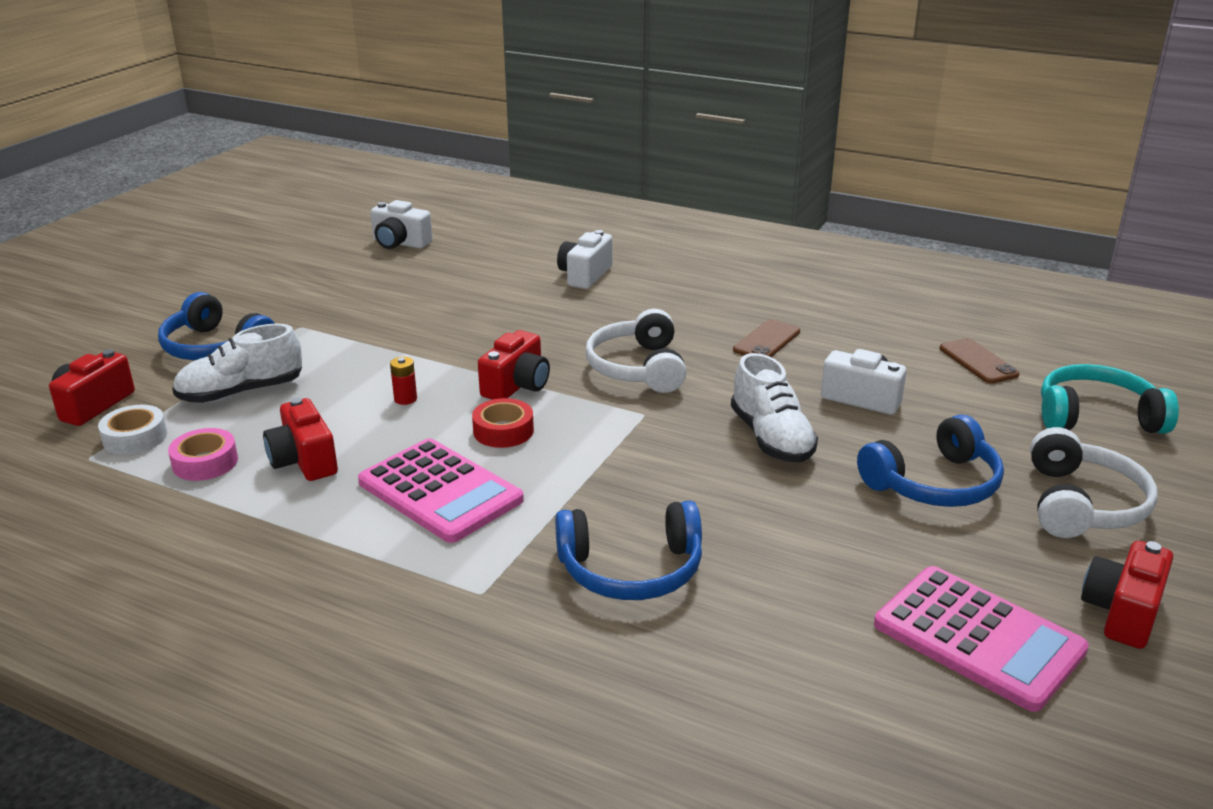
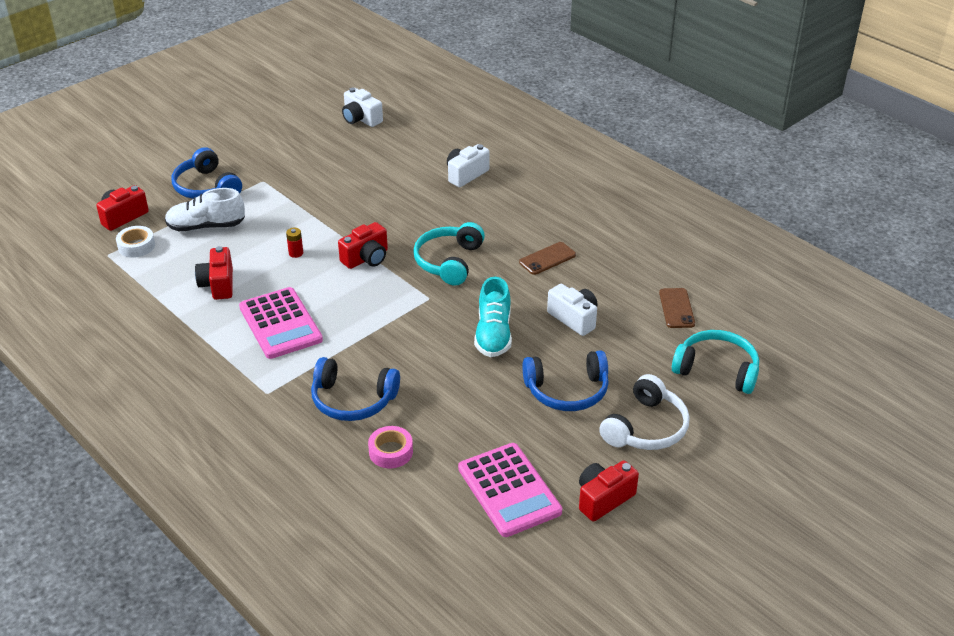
camera: 20 degrees right, 10 degrees up
pink tape [168,428,238,481] -> pink tape moved to [368,426,413,468]
red tape [472,398,534,448] -> none
white headphones [585,309,686,393] -> turquoise headphones [413,222,485,286]
white shoe [731,353,818,462] -> turquoise shoe [474,277,512,357]

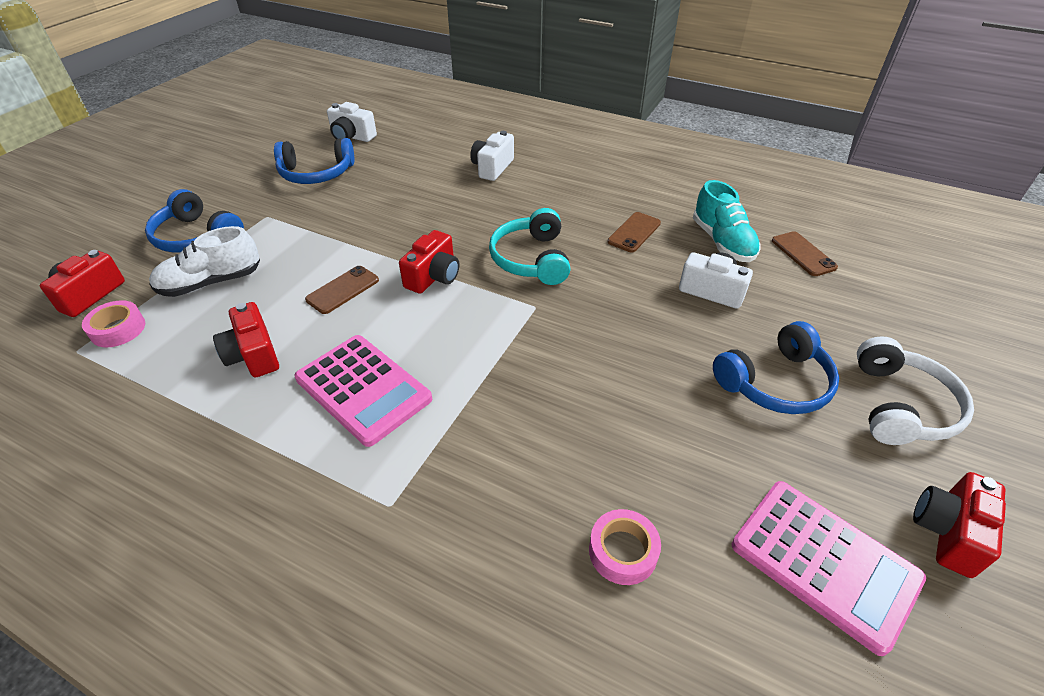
camera: 20 degrees left, 5 degrees up
white tape [116,226,155,258] -> pink tape [82,300,145,347]
red battery [286,228,303,258] -> brown phone [305,266,379,314]
blue headphones [311,357,400,421] -> blue headphones moved to [274,138,354,184]
turquoise shoe [474,277,512,357] -> turquoise shoe moved to [693,180,761,262]
turquoise headphones [672,330,759,394] -> none

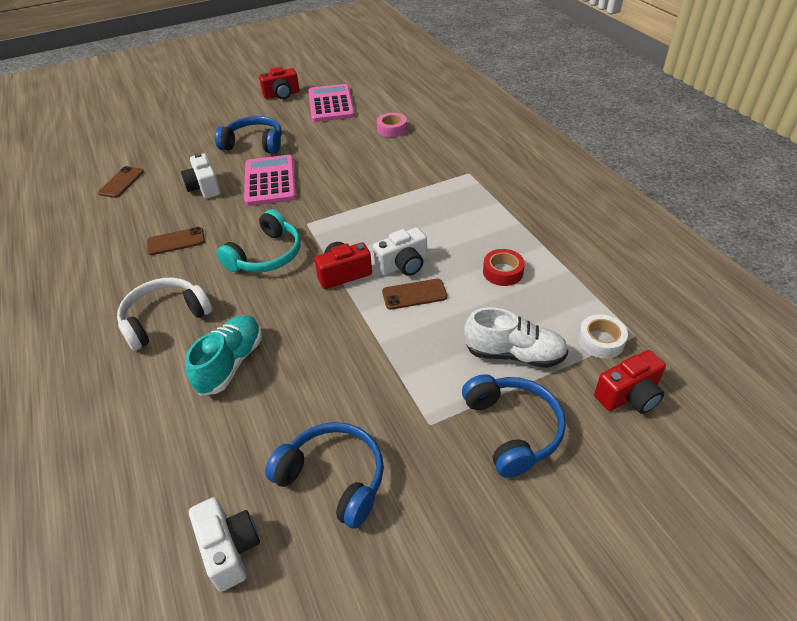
camera: 140 degrees left, 0 degrees up
pink tape [82,300,145,347] -> white tape [578,314,628,359]
red camera [213,302,279,377] -> red tape [483,249,525,286]
pink calculator [294,335,432,447] -> pink calculator moved to [244,155,296,206]
white camera [470,131,514,181] -> white camera moved to [373,227,427,276]
turquoise shoe [693,180,761,262] -> turquoise shoe moved to [186,315,262,396]
white headphones [857,336,974,445] -> white headphones moved to [117,278,212,351]

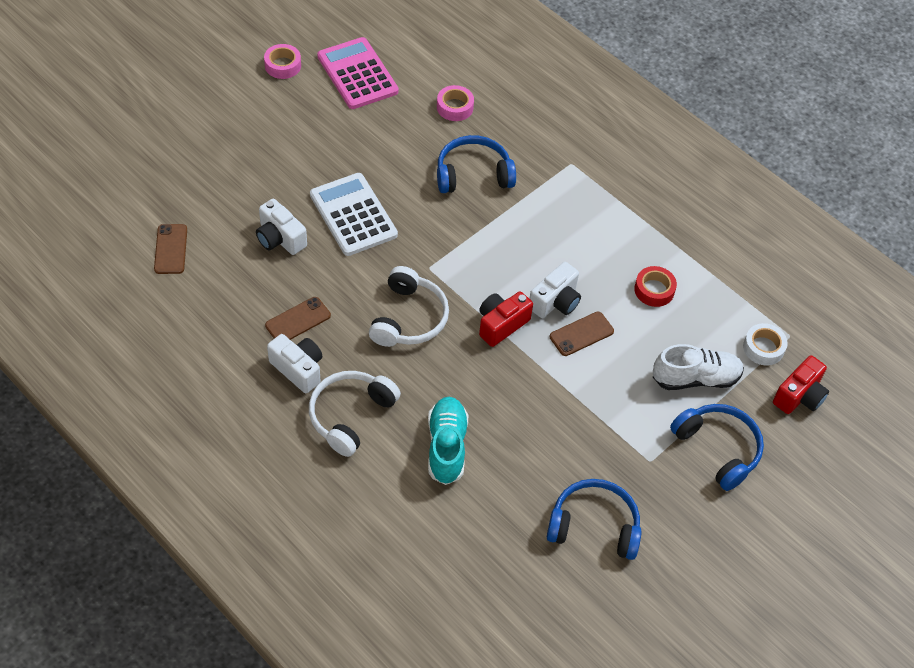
camera: 25 degrees left, 10 degrees up
white camera [189,497,260,592] -> white camera moved to [267,334,322,393]
blue headphones [215,116,282,154] -> blue headphones moved to [437,135,516,193]
turquoise headphones [217,209,301,272] -> white headphones [369,266,449,347]
pink calculator [244,155,296,206] -> white calculator [310,173,398,256]
red camera [259,67,299,99] -> pink tape [264,44,301,79]

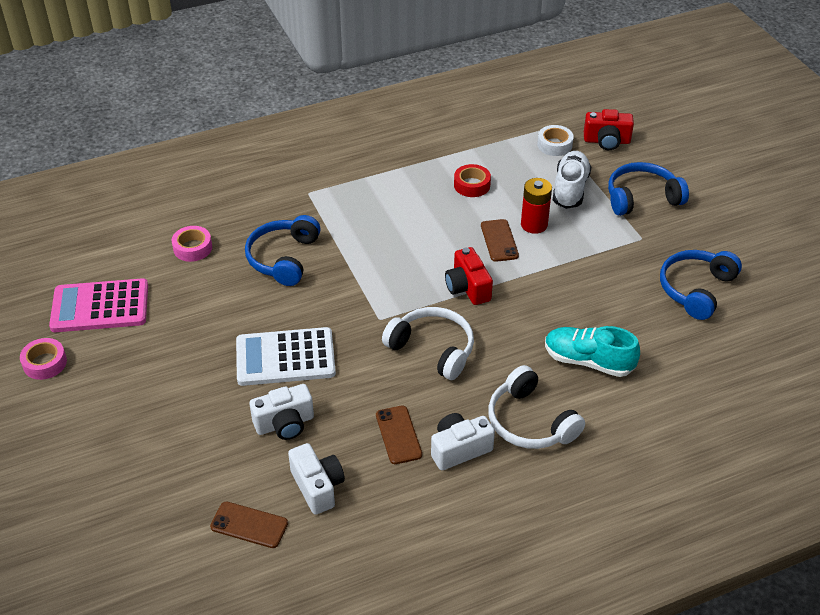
camera: 65 degrees left, 10 degrees down
white camera [529,262,581,318] -> white camera moved to [288,443,345,515]
red camera [773,355,829,414] -> red camera turned 120 degrees clockwise [584,109,634,150]
none -> red battery [521,178,552,234]

